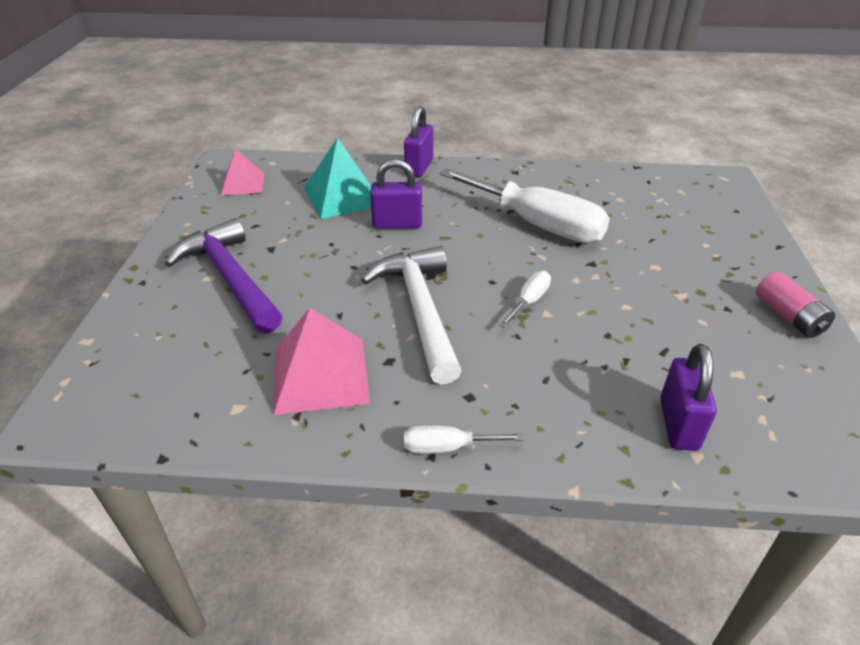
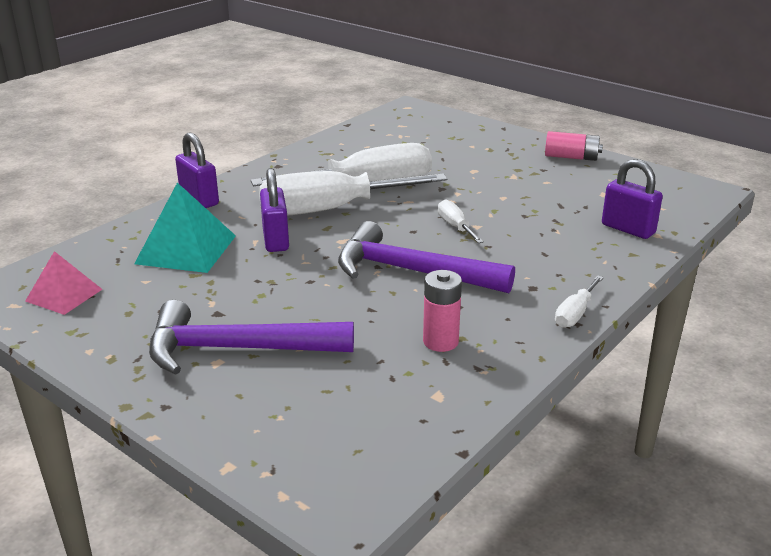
camera: 55 degrees left, 10 degrees down
pink pyramid [273,308,370,415] -> pink battery [423,270,462,352]
white hammer [361,246,462,385] -> purple hammer [338,221,515,293]
purple padlock [370,159,422,229] -> purple padlock turned 45 degrees counterclockwise [260,168,289,252]
none -> white screwdriver [259,171,447,216]

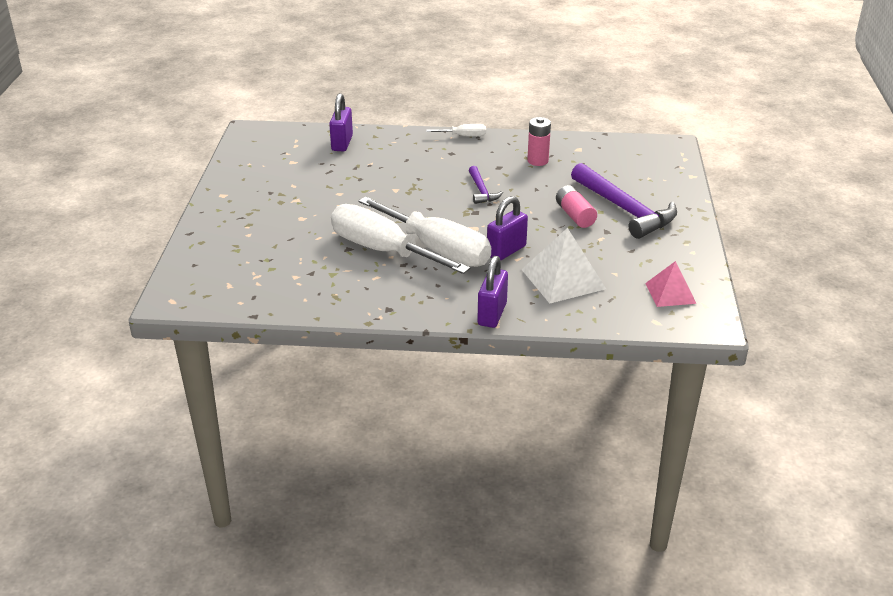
camera: 125 degrees left, 5 degrees up
turquoise pyramid [134,183,236,273] -> white pyramid [521,228,606,304]
purple hammer [338,221,515,293] -> purple hammer [469,166,503,204], size x0.50
white screwdriver [438,199,484,243] -> none
pink battery [545,131,603,161] -> pink battery moved to [556,185,597,228]

